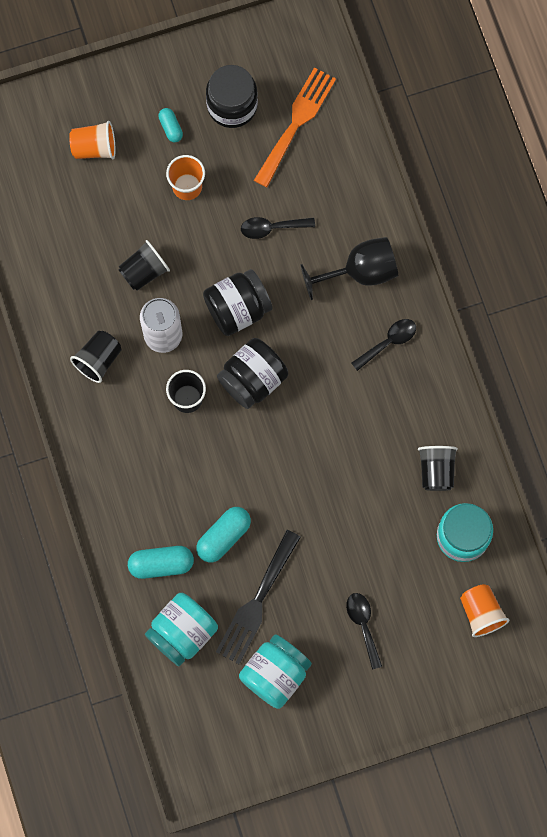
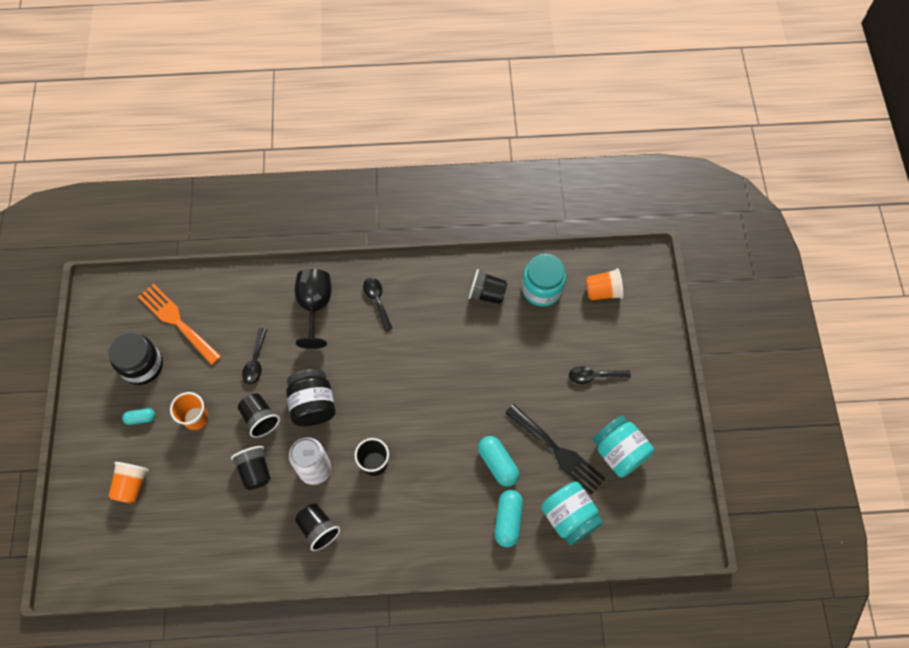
camera: 75 degrees left, 10 degrees down
black jar [217,338,288,409] -> none
none -> black cup [238,393,280,438]

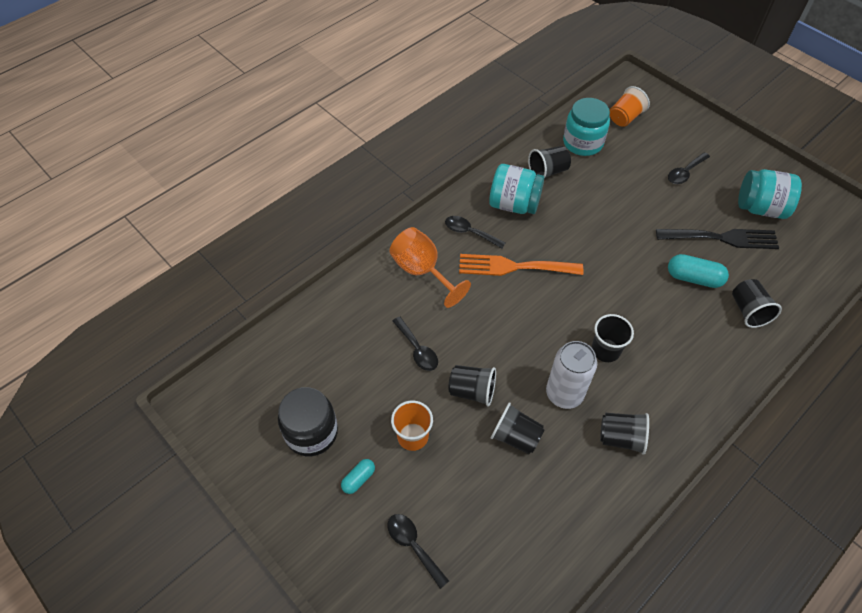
camera: 40 degrees left, 10 degrees down
orange cup [108,462,149,504] -> black spoon [387,514,449,589]
orange fork [138,284,221,365] -> orange fork moved to [459,254,583,276]
black jar [286,369,335,426] -> none
black goblet [295,269,331,349] -> orange goblet [389,227,471,308]
turquoise capsule [495,490,523,547] -> black cup [732,279,782,328]
turquoise jar [541,482,603,546] -> turquoise jar moved to [489,164,544,214]

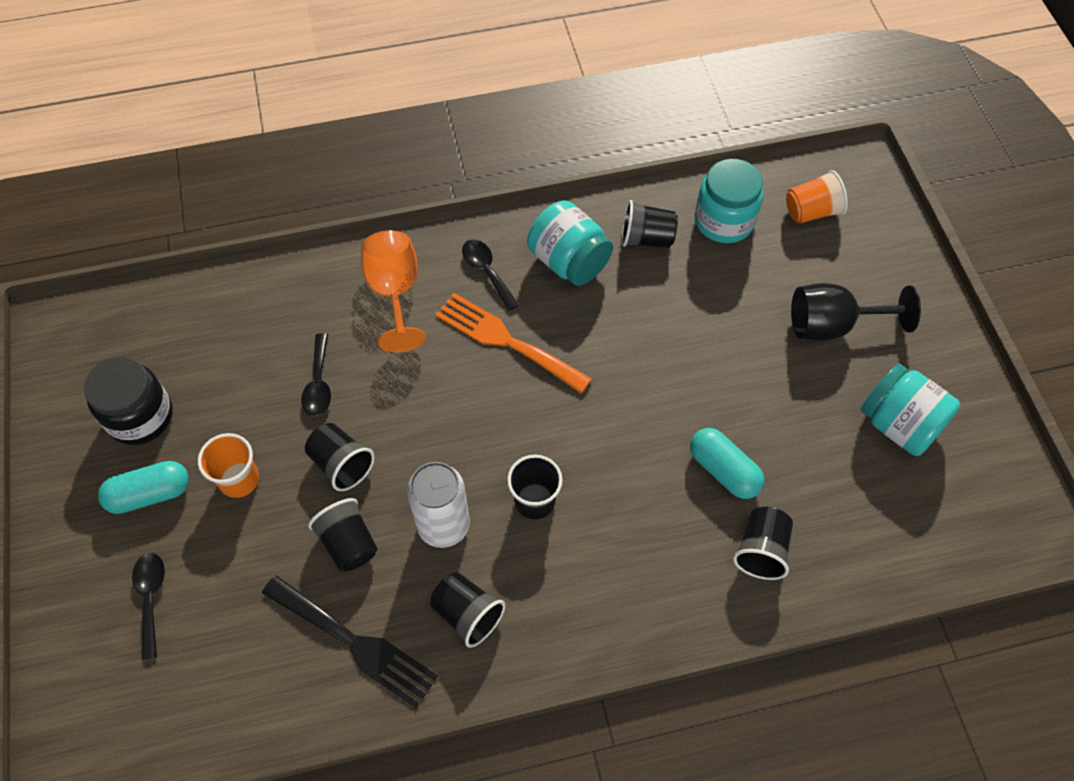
camera: 30 degrees right, 5 degrees up
turquoise capsule [341,459,375,494] -> turquoise capsule [98,461,189,514], size x1.69
black fork [656,229,779,249] -> black fork moved to [262,575,438,708]
black spoon [668,152,710,184] -> black goblet [791,283,921,341]

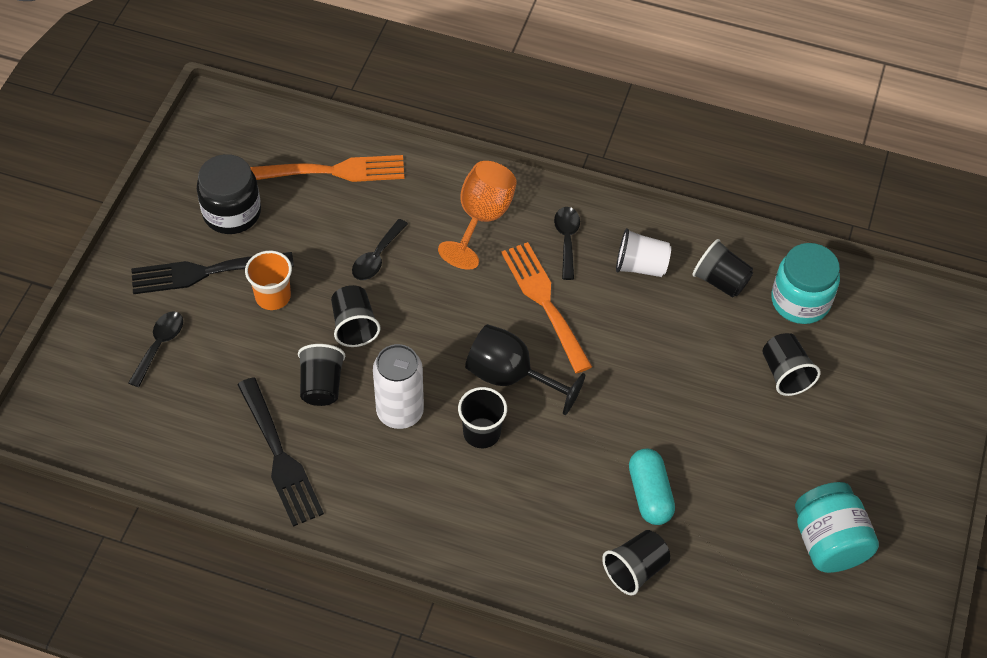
camera: 30 degrees right, 5 degrees down
turquoise capsule [98,461,189,514] -> black fork [131,252,294,294]
black cup [430,572,505,648] -> black cup moved to [763,333,821,396]
turquoise jar [527,200,613,286] -> white cup [616,228,671,277]
orange cup [786,170,848,224] -> none
black goblet [791,283,921,341] -> black goblet moved to [465,324,585,415]
none -> orange fork [250,155,405,182]

